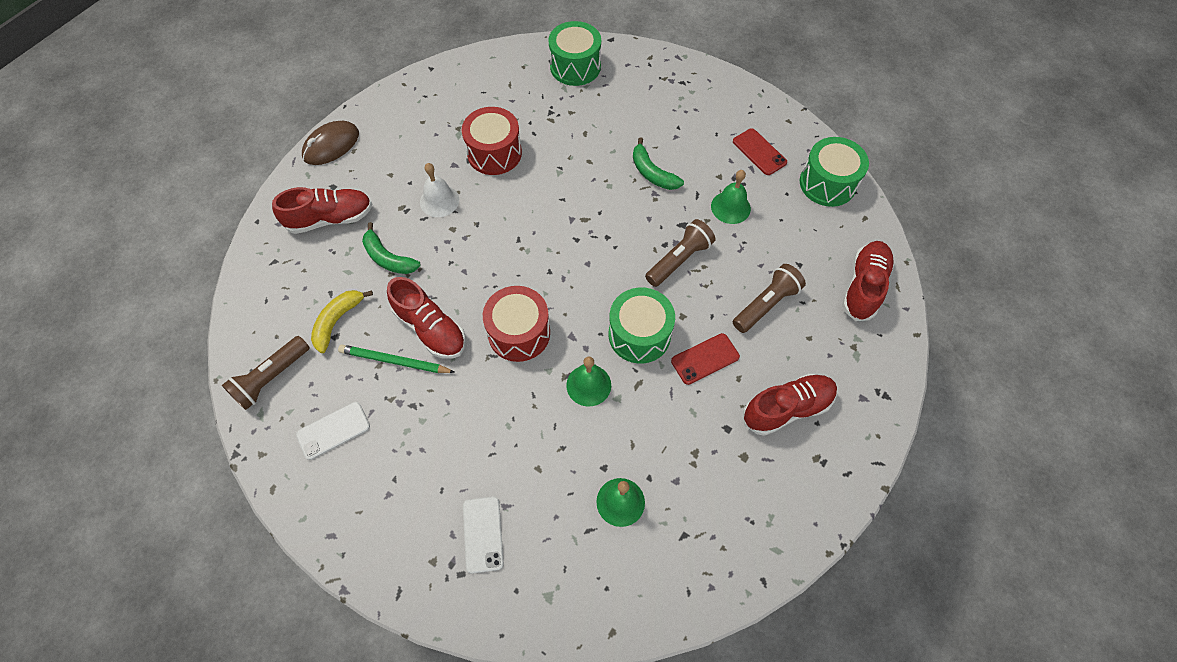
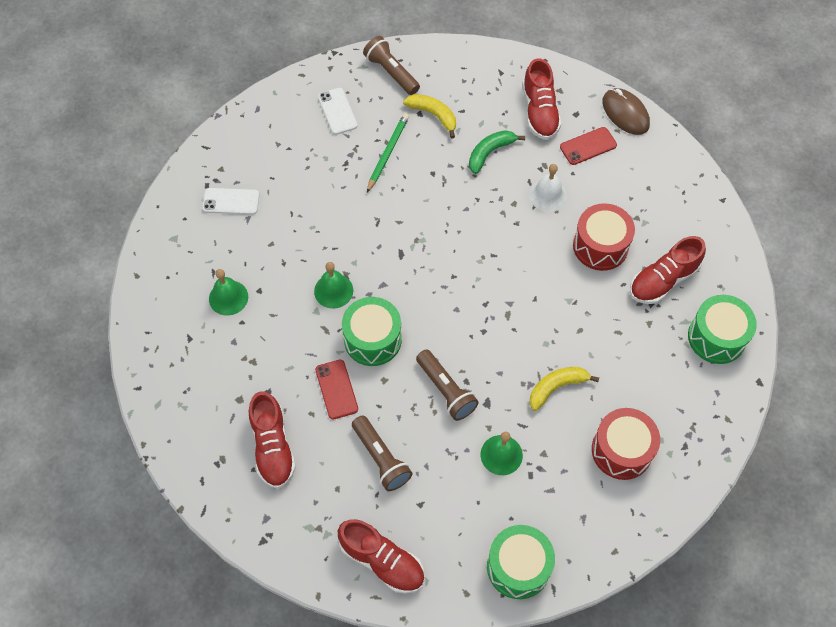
camera: 100 degrees right, 0 degrees up
red shoe [387,277,466,359] -> red shoe moved to [630,236,706,304]
red drum [483,286,550,362] -> red drum moved to [592,408,660,480]
green banana [633,137,684,190] -> yellow banana [529,367,599,411]
red phone [733,128,787,175] -> red phone moved to [560,127,617,165]

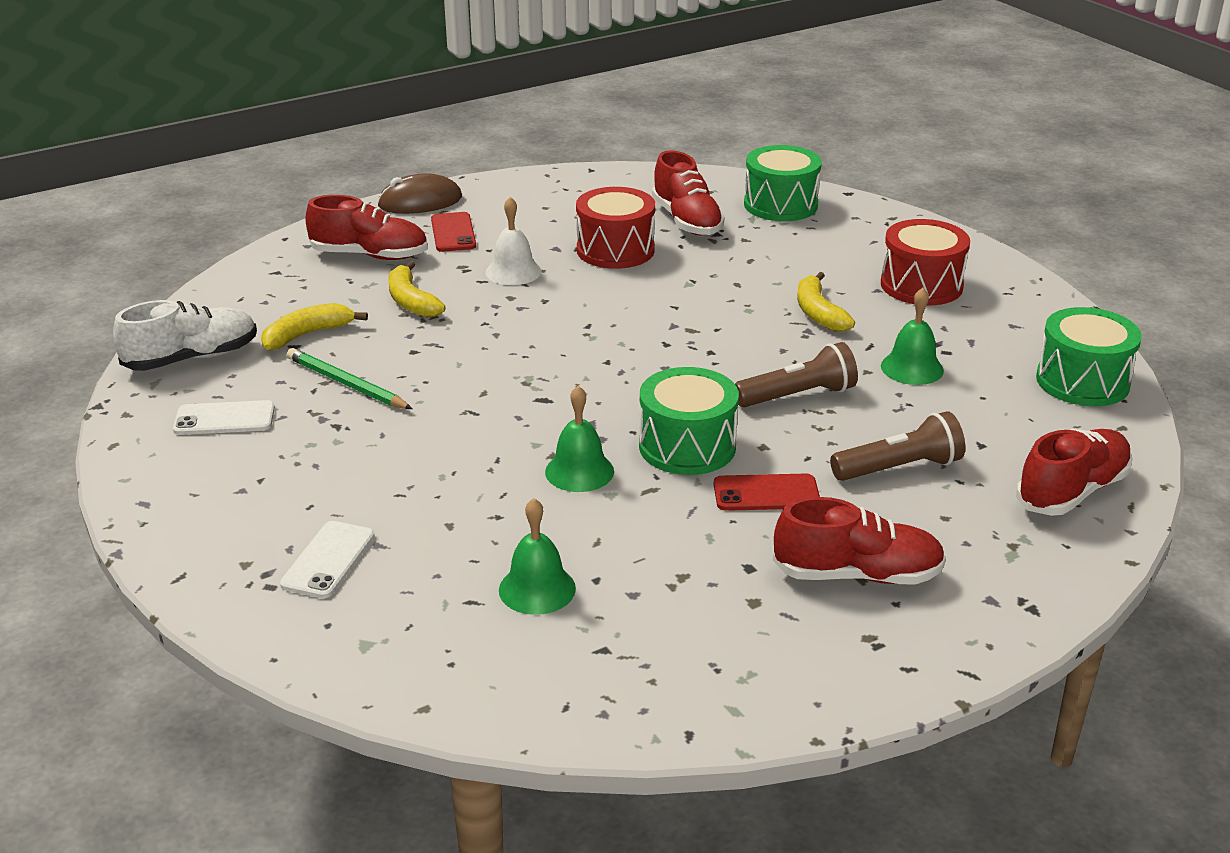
camera: 75 degrees left, 30 degrees down
brown flashlight [363,36,420,95] -> white shoe [113,300,257,371]
green banana [469,130,525,174] -> yellow banana [388,261,446,317]

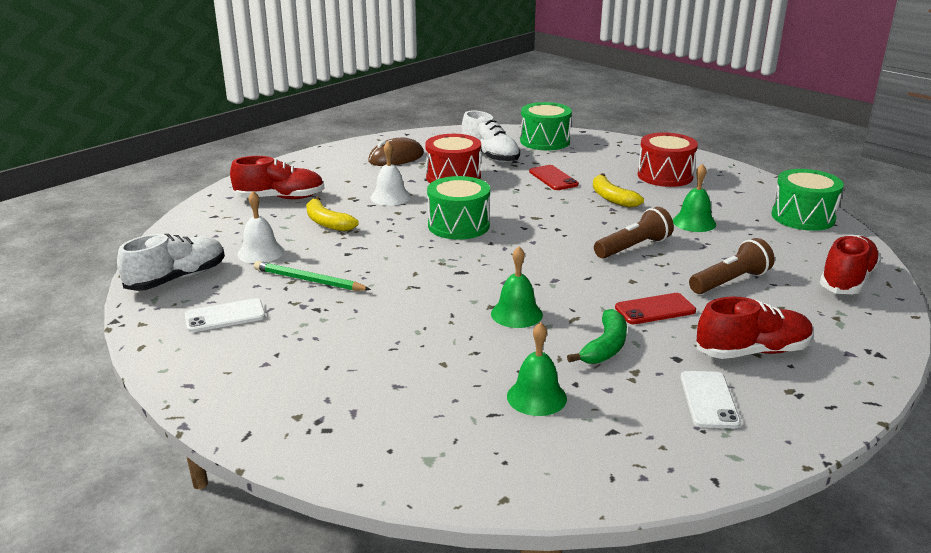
camera: 15 degrees left, 5 degrees down
yellow banana [261,303,368,350] -> white bell [237,191,284,263]
white phone [280,521,375,598] -> white phone moved to [680,371,741,428]
brown mouse [377,173,462,214] -> brown mouse moved to [368,138,424,166]
red phone [431,212,476,252] -> red phone moved to [529,165,579,190]
green drum [639,367,739,475] -> green drum moved to [427,176,490,240]
red shoe [652,150,725,236] -> white shoe [462,111,520,163]
none -> green banana [567,309,627,364]

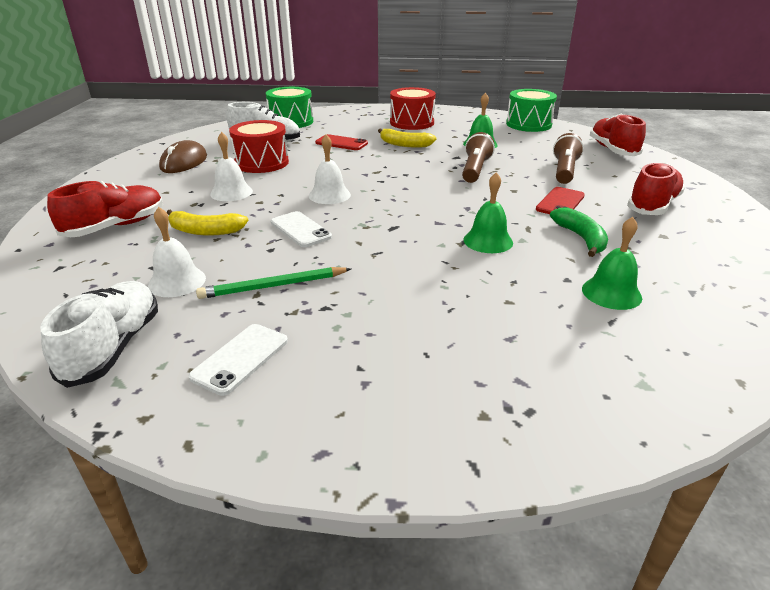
camera: 40 degrees left, 5 degrees up
green drum [427,176,490,240] -> white bell [309,134,351,204]
white phone [680,371,741,428] -> white phone moved to [271,211,332,247]

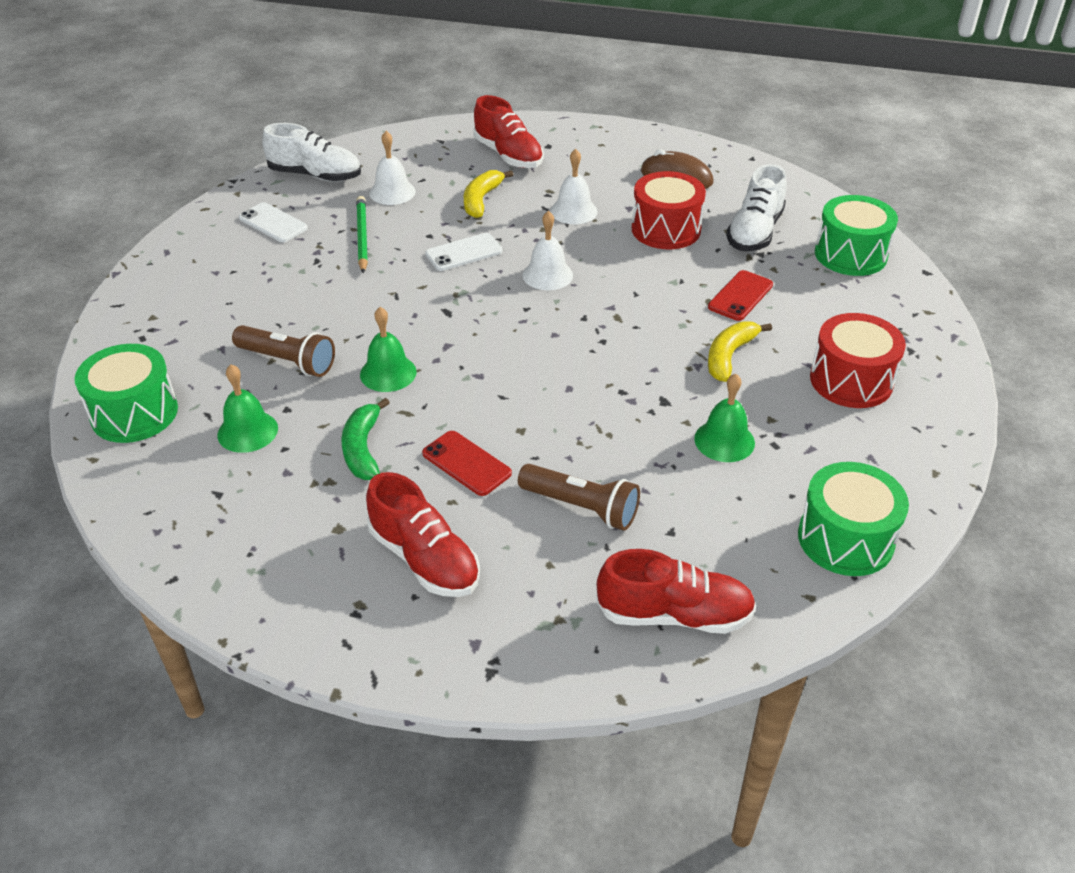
camera: 100 degrees right, 10 degrees up
brown flashlight [462,132,495,183] -> brown flashlight moved to [232,325,335,377]
green banana [550,207,608,257] -> green banana turned 90 degrees clockwise [341,398,390,480]
none -> green drum [75,344,178,443]

